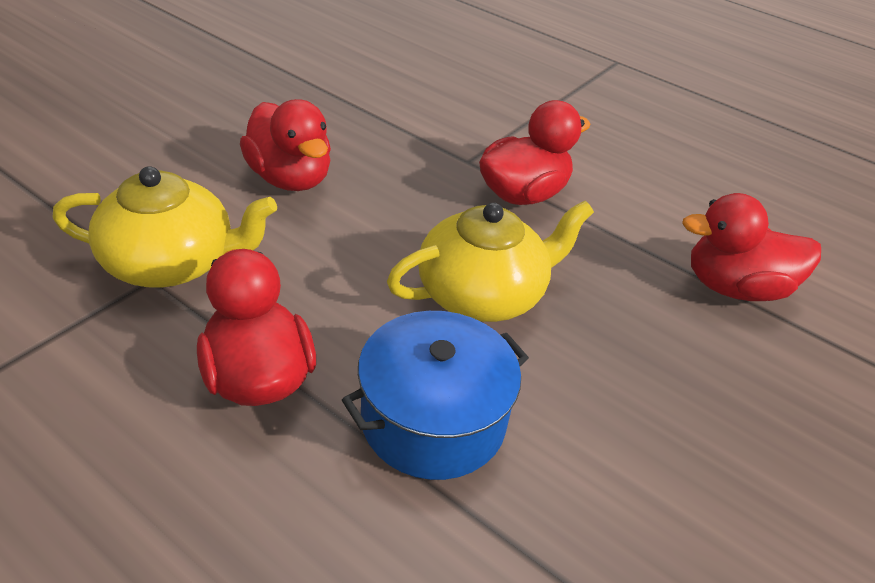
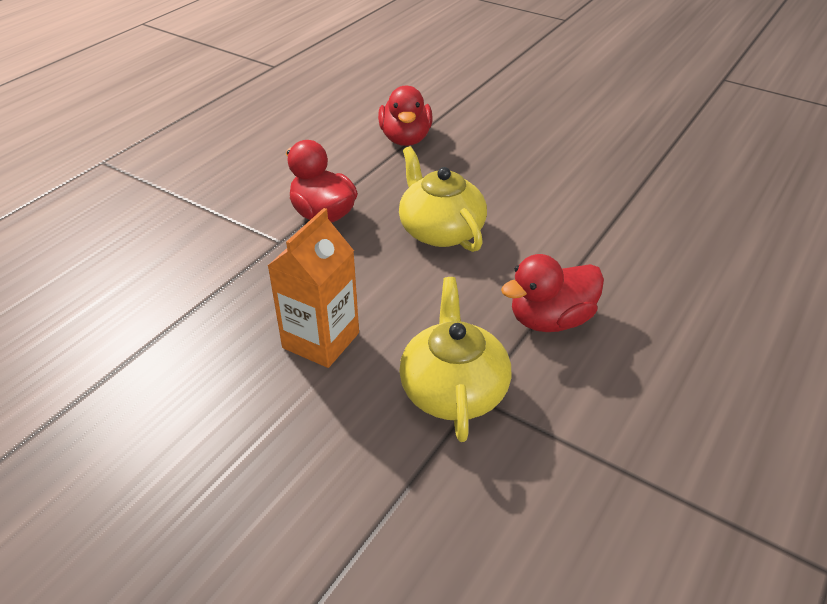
camera: 90 degrees left, 0 degrees up
red duck [240,99,331,191] -> orange carton [268,208,359,368]
blue pot [342,311,529,480] -> none

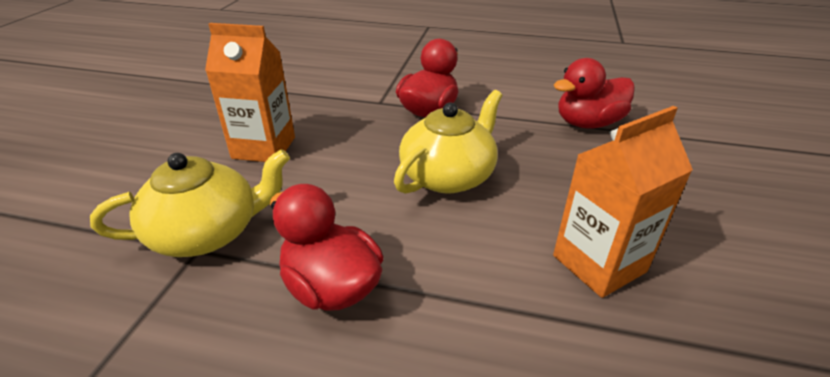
camera: 70 degrees right, 5 degrees down
none -> orange carton [553,106,693,298]

